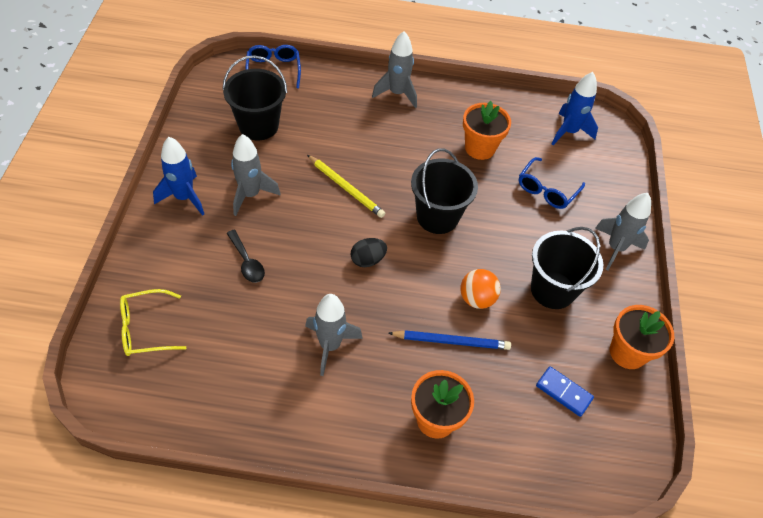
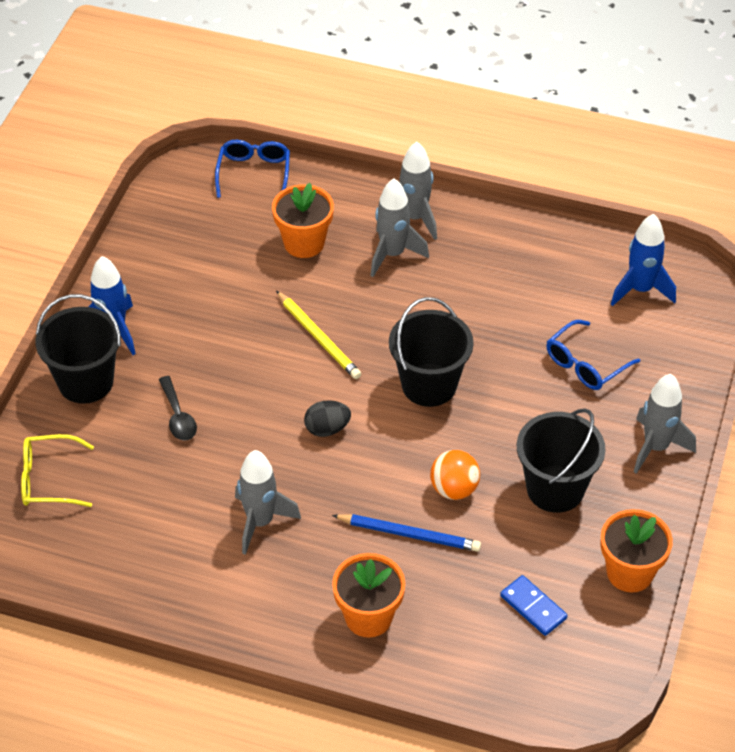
camera: 15 degrees right, 5 degrees down
black bucket [223,55,287,140] -> black bucket moved to [36,294,121,404]
grey rocket [231,134,281,216] -> grey rocket moved to [371,178,429,277]
orange flower pot [463,101,511,160] -> orange flower pot moved to [272,183,334,258]

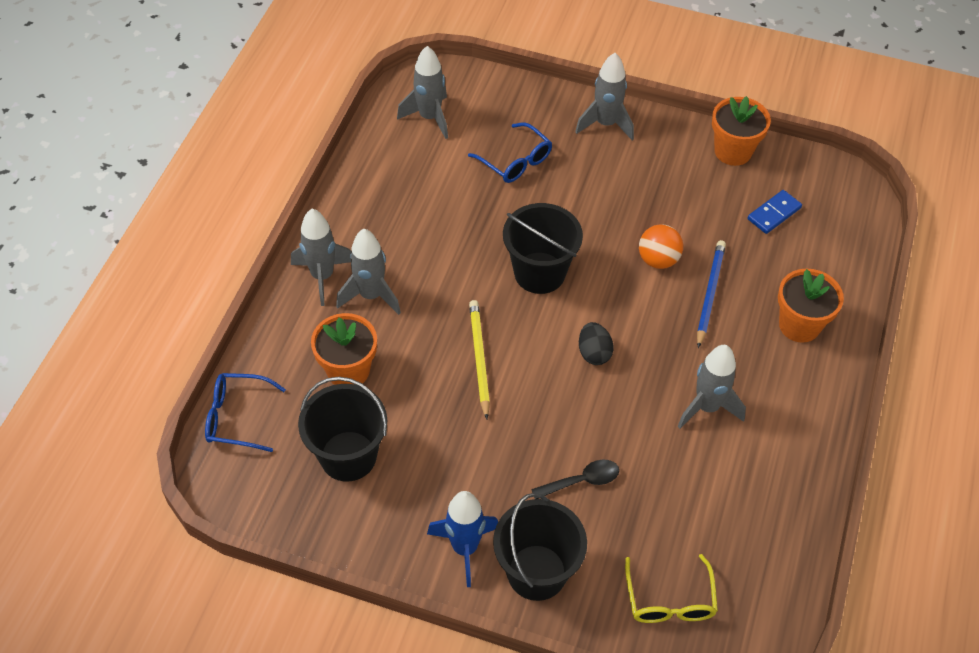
camera: 90 degrees left, 5 degrees up
yellow pencil [276,291,361,379] -> yellow pencil turned 60 degrees counterclockwise [469,300,490,419]
black bucket [517,408,606,513] -> black bucket moved to [298,377,387,482]
blue rocket [611,214,676,306] -> grey rocket [397,46,448,139]

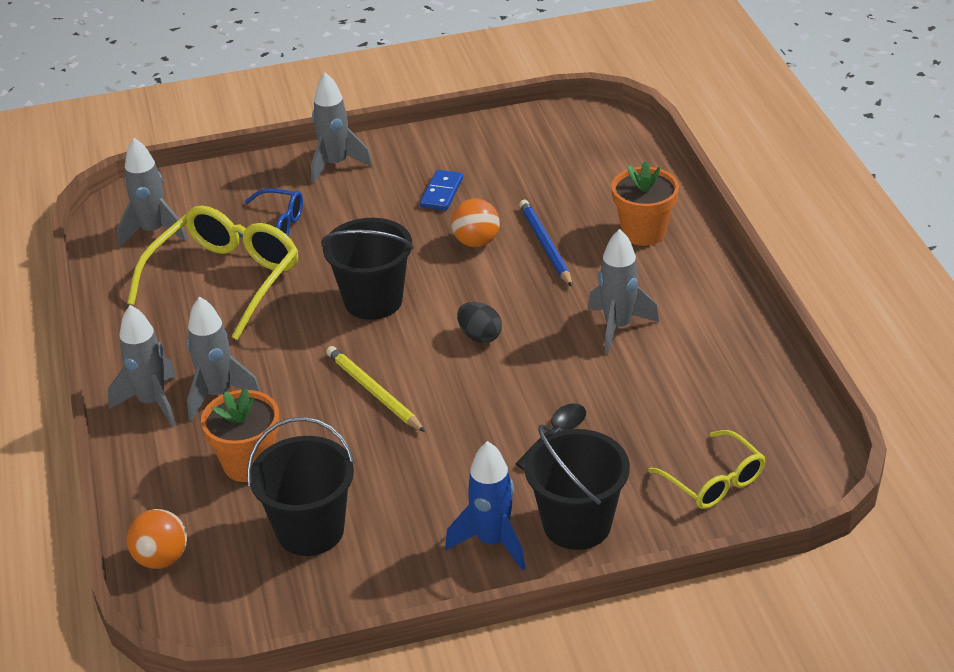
camera: 30 degrees left, 15 degrees down
blue glasses [205,373,286,452] -> orange ball [127,509,187,569]
orange flower pot [712,96,771,166] -> none
blue domino [748,190,802,234] -> blue domino moved to [420,170,463,211]
none -> yellow glasses [127,205,298,340]

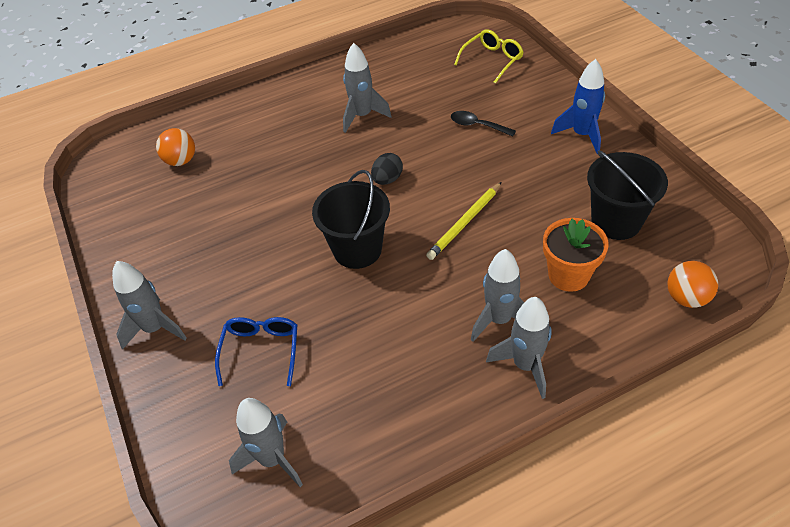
camera: 100 degrees left, 10 degrees up
yellow glasses [127,205,298,340] -> none
blue domino [420,170,463,211] -> none
orange ball [451,199,500,247] -> orange ball moved to [156,128,195,166]
blue pencil [519,200,572,287] -> none
black bucket [524,425,630,550] -> none
orange flower pot [611,161,679,246] -> none

